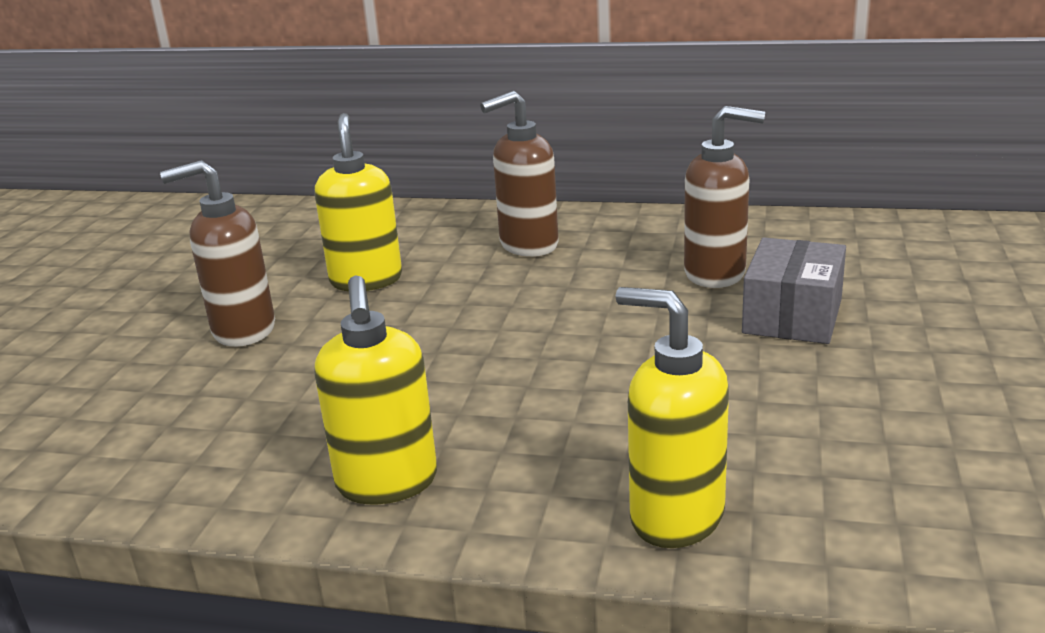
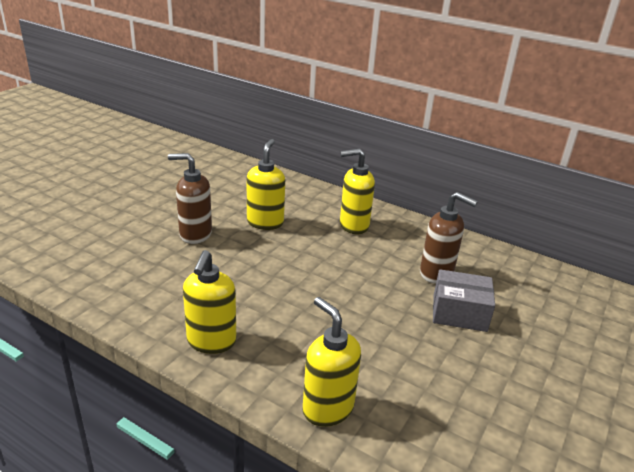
camera: 15 degrees right, 5 degrees up
brown soap dispenser [480,91,559,257] -> yellow soap dispenser [340,148,375,235]
grey box [742,237,846,344] -> grey box turned 60 degrees clockwise [433,269,495,332]

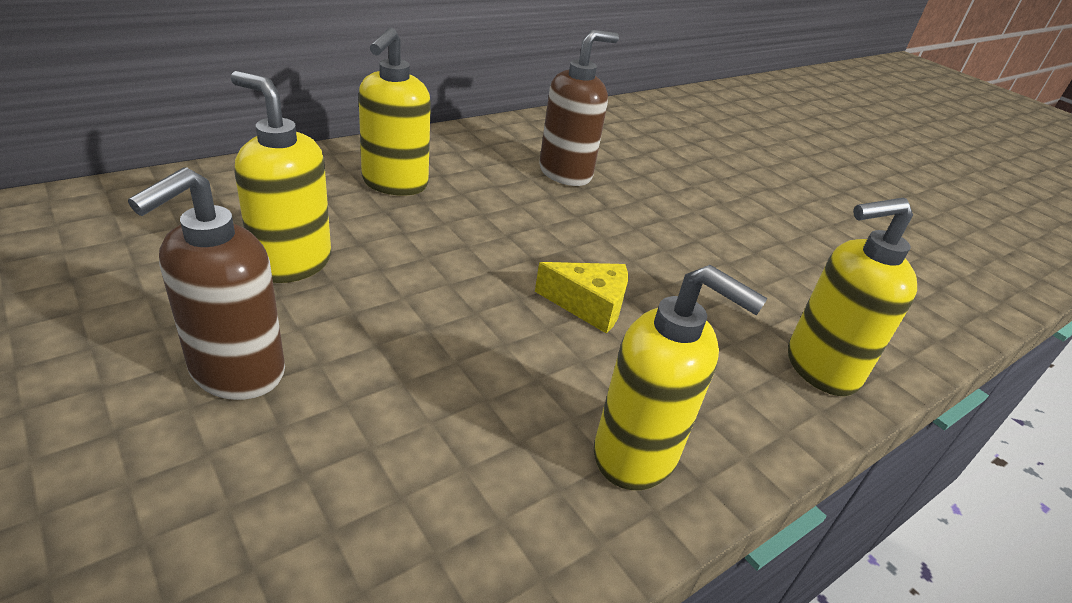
camera: 70 degrees left, 5 degrees up
grey box [433,269,495,332] -> none
none -> yellow cheese [535,262,628,333]

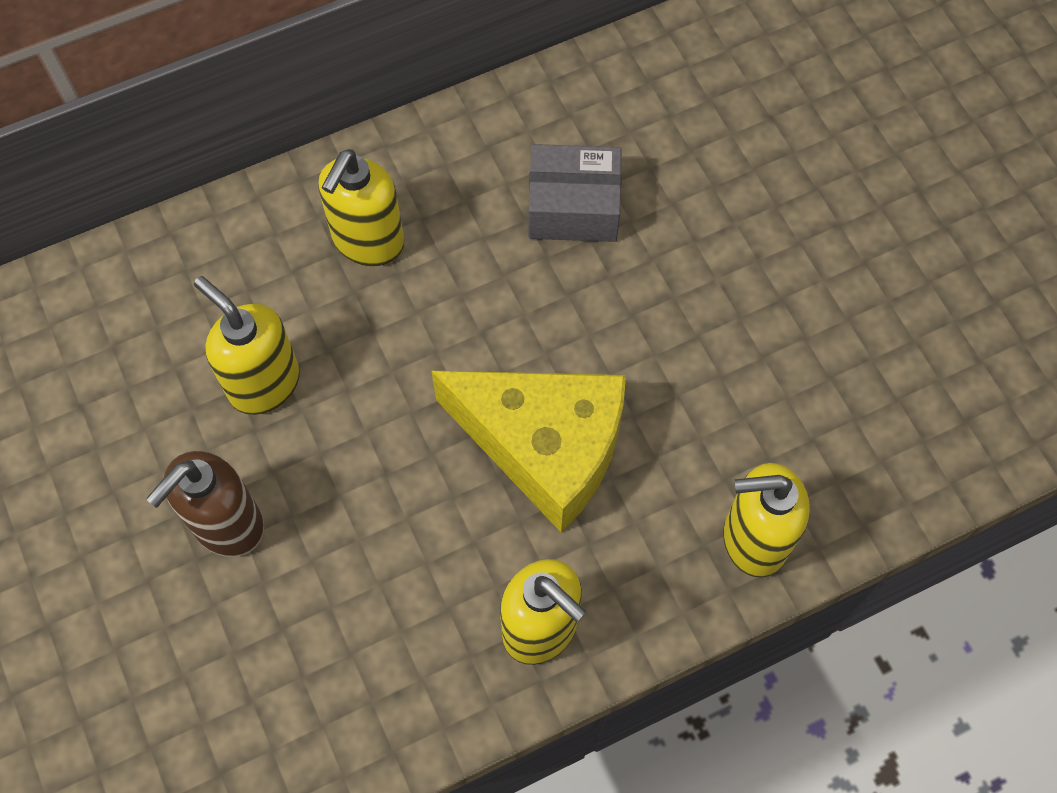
camera: 15 degrees right, 30 degrees up
yellow cheese [535,262,628,333] -> yellow cheese [431,371,626,532], size x2.16
brown soap dispenser [539,30,619,186] -> grey box [528,144,621,242]

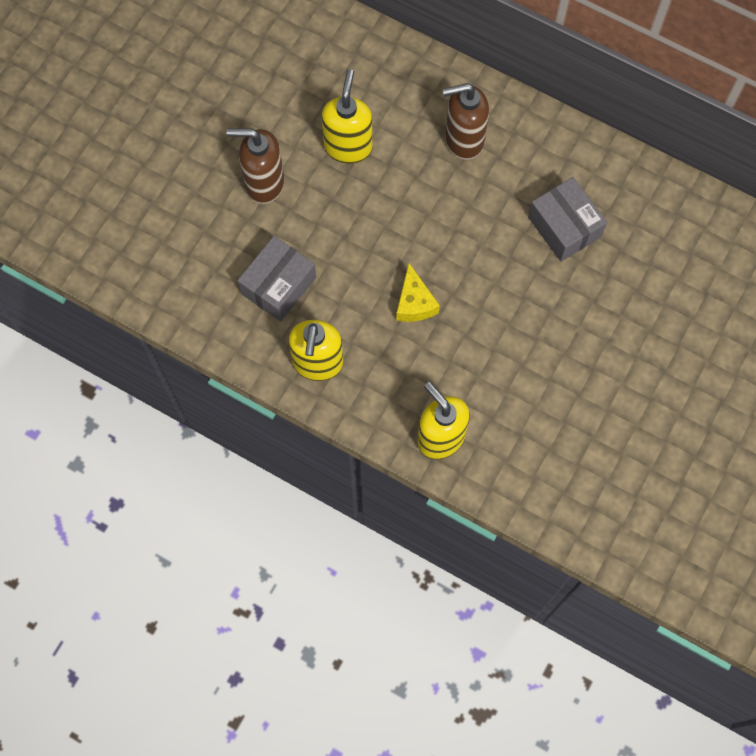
camera: 55 degrees right, 5 degrees up
yellow soap dispenser [318,149,404,266] -> brown soap dispenser [443,83,489,160]
yellow cheese [431,371,626,532] -> yellow cheese [396,263,440,322], size x0.46
none -> grey box [237,236,316,322]

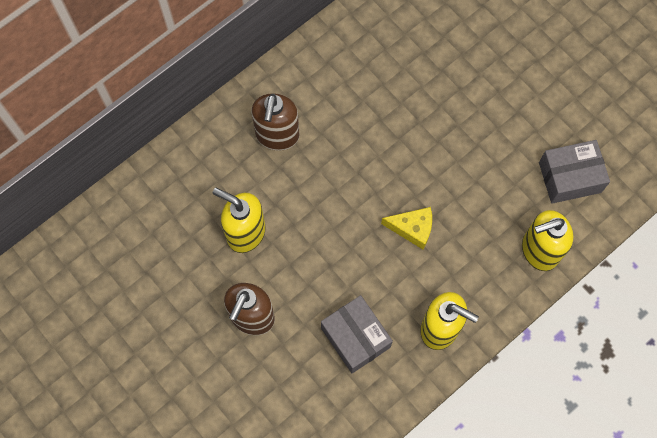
camera: 70 degrees left, 0 degrees up
grey box [528,177,607,262] -> grey box moved to [539,140,610,204]

